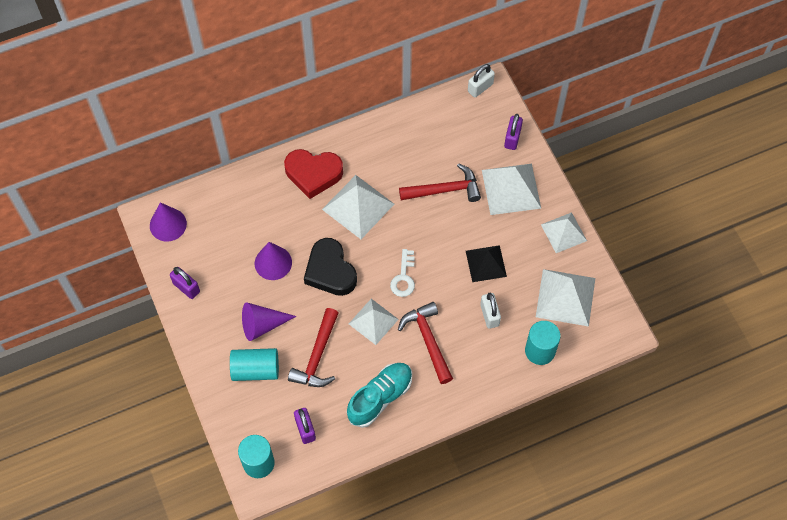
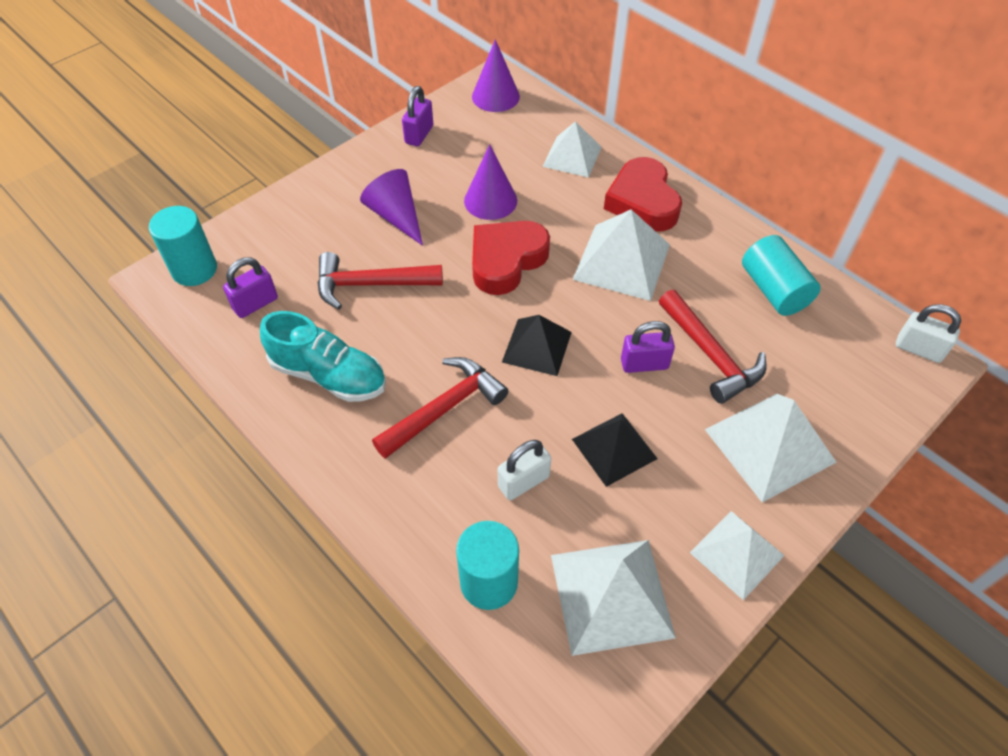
camera: 70 degrees right, 10 degrees down
turquoise cylinder [230,348,279,381] -> turquoise cylinder moved to [742,235,821,316]
black heart [304,238,357,296] -> red heart [472,221,550,295]
white pyramid [349,299,399,345] -> white pyramid moved to [542,121,602,178]
white key [390,249,415,297] -> black pyramid [502,315,572,376]
purple padlock [504,114,523,150] -> purple padlock moved to [621,321,675,373]

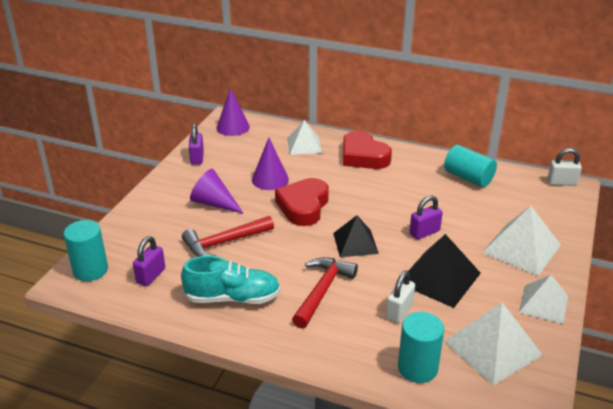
camera: 25 degrees left, 20 degrees down
black pyramid [572,413,658,487] -> black pyramid [408,234,481,308], size x1.50
white pyramid [573,209,670,301] -> none
red hammer [659,290,766,404] -> none

